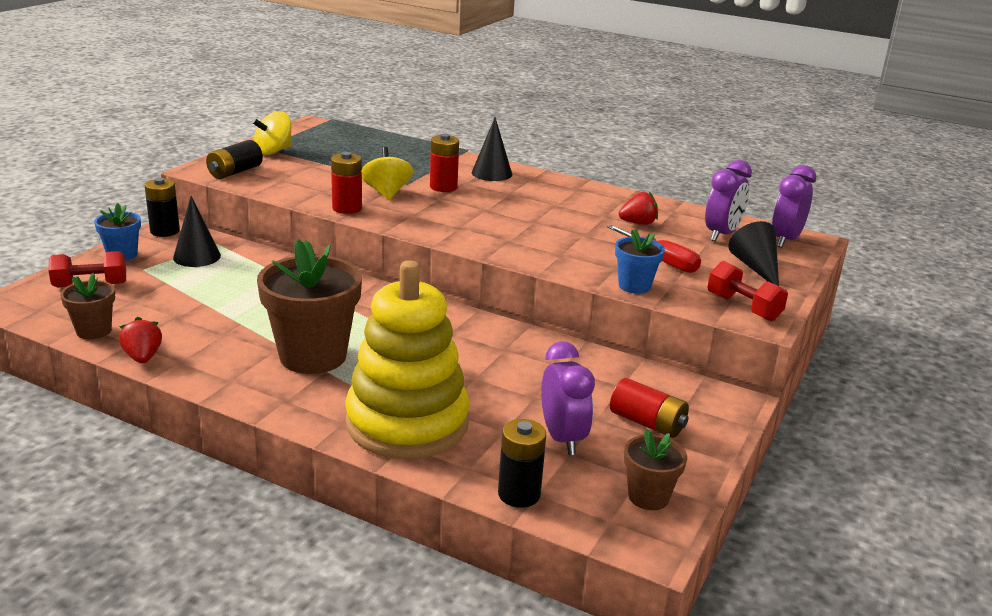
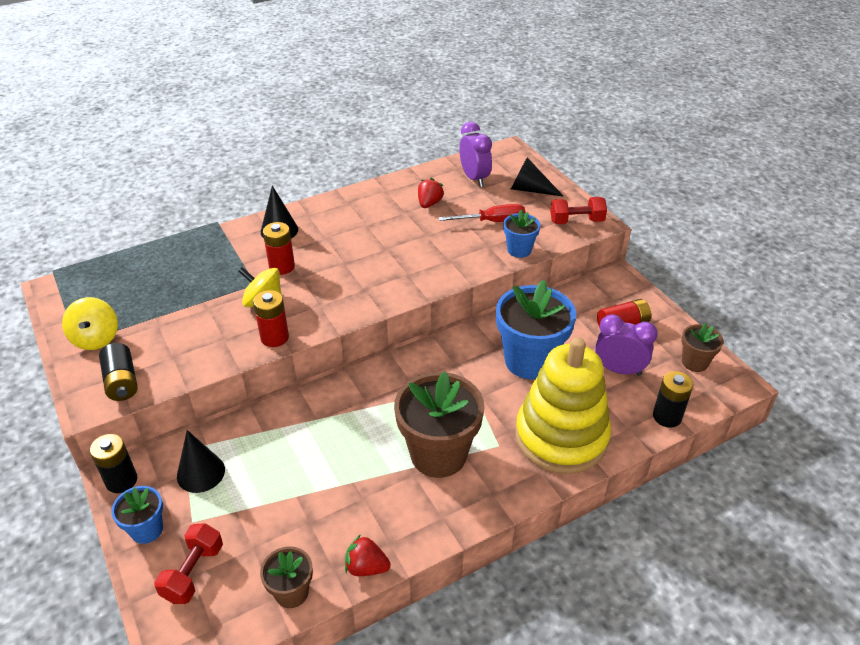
camera: 55 degrees left, 15 degrees up
purple clock [772,165,816,248] -> none
none -> blue flower pot [496,280,576,379]

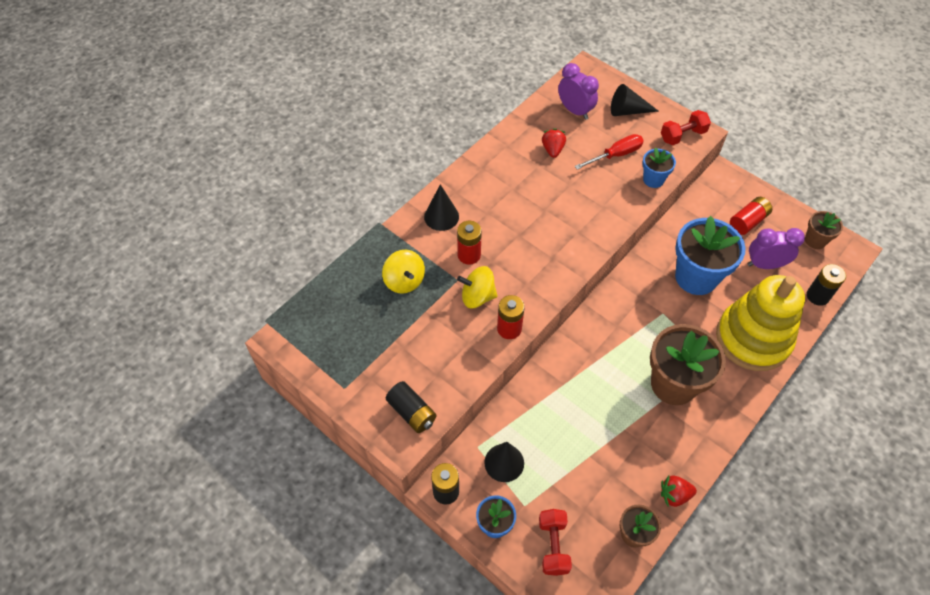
camera: 20 degrees left, 15 degrees up
yellow spinning top [62,297,118,350] -> yellow spinning top moved to [382,250,425,294]

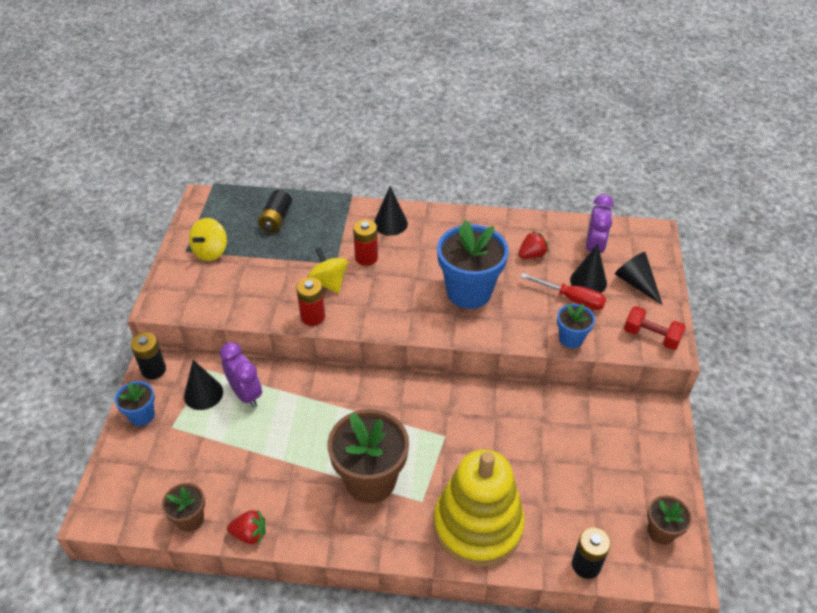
camera: 55 degrees right, 10 degrees down
yellow spinning top [382,250,425,294] -> yellow spinning top moved to [189,218,227,261]
black battery [386,381,437,433] -> black battery moved to [258,190,292,233]
red dumbbell [539,509,572,576] -> none
red strawberry [661,475,697,507] -> red strawberry turned 135 degrees clockwise [227,510,266,545]
blue flower pot [675,216,746,295] -> blue flower pot moved to [437,220,509,309]
red battery [730,197,772,235] -> none
purple clock [748,228,805,269] -> purple clock moved to [220,342,262,408]
none -> black cone [570,244,607,293]

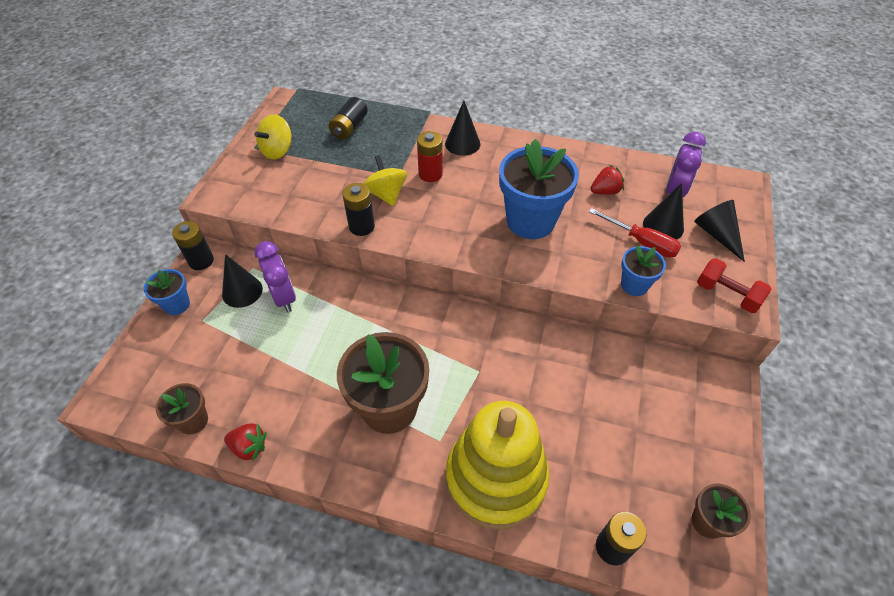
camera: 10 degrees right, 5 degrees up
red battery [296,277,325,326] -> black battery [342,183,375,236]

